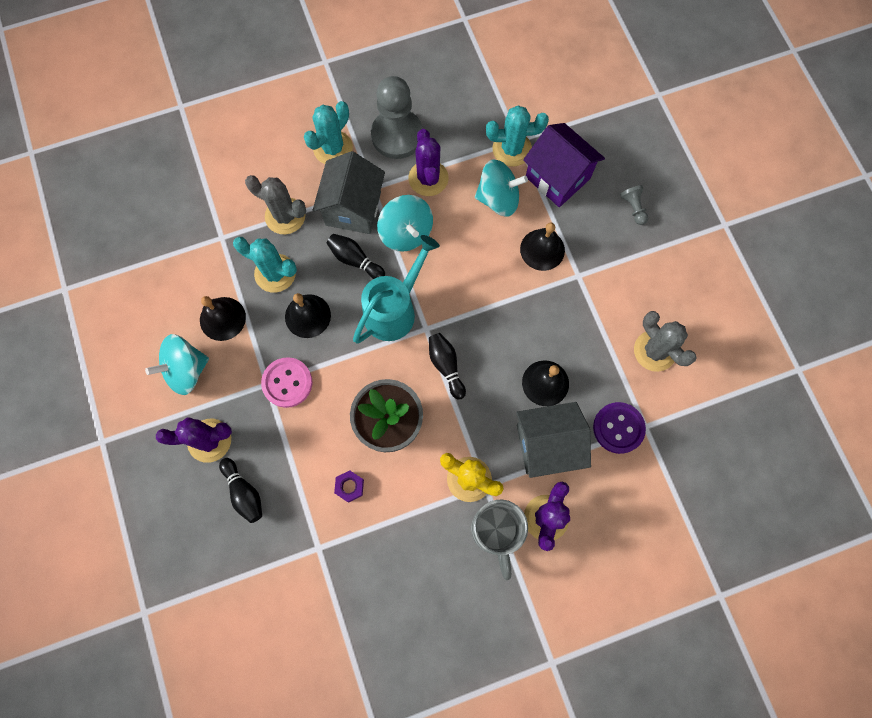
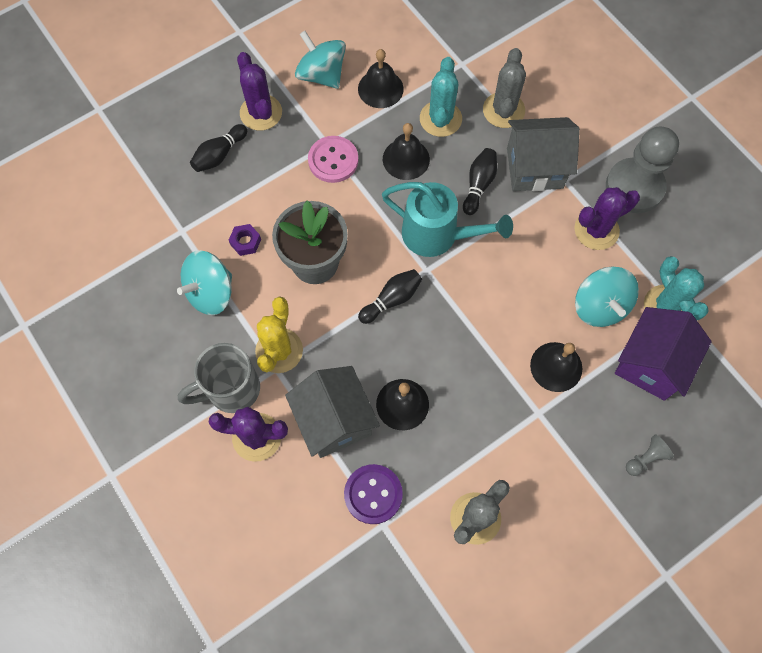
camera: 75 degrees right, 5 degrees down
turquoise cactus [304,101,353,164] -> none
turquoise spinning top [377,195,433,252] -> turquoise spinning top moved to [177,250,232,315]

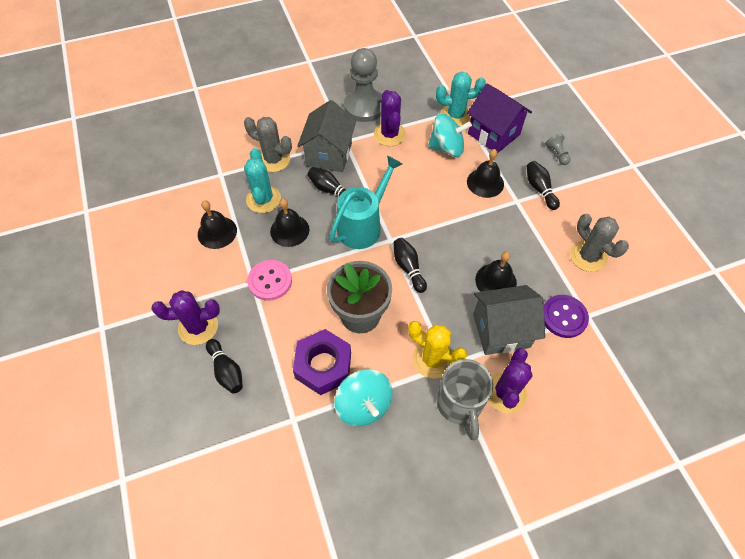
camera: 75 degrees left, 10 degrees down
purple nut [229,224,261,256] -> purple nut [293,329,351,395], size x2.15
turquoise spinning top [295,31,346,89] -> none
turquoise cactus [420,57,462,137] -> turquoise cactus turned 60 degrees clockwise [244,148,281,213]
none -> black bowling pin [527,161,560,210]

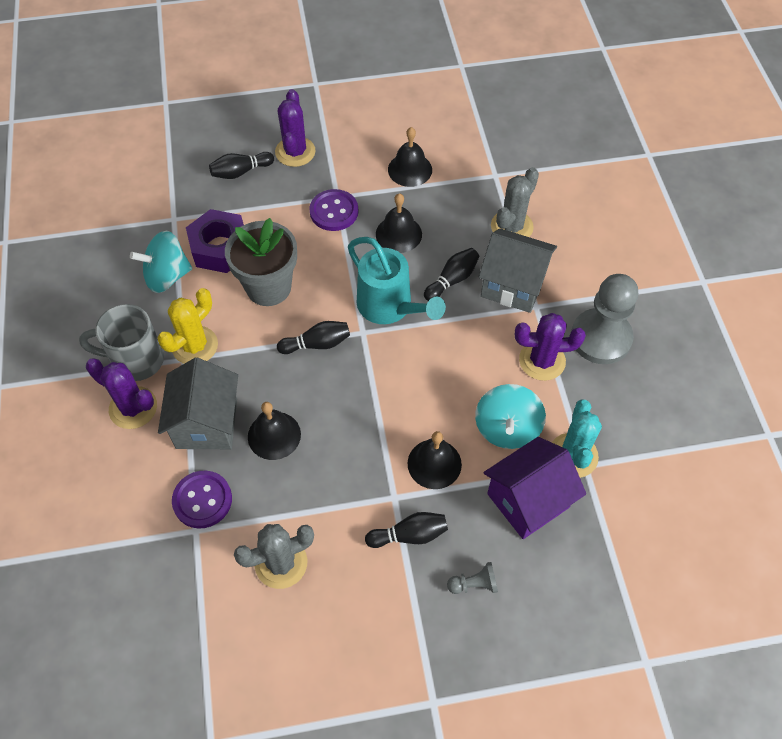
camera: 100 degrees right, 0 degrees up
turquoise cactus [244,148,281,213] -> none
pink button [247,260,292,301] -> purple button [309,189,358,231]

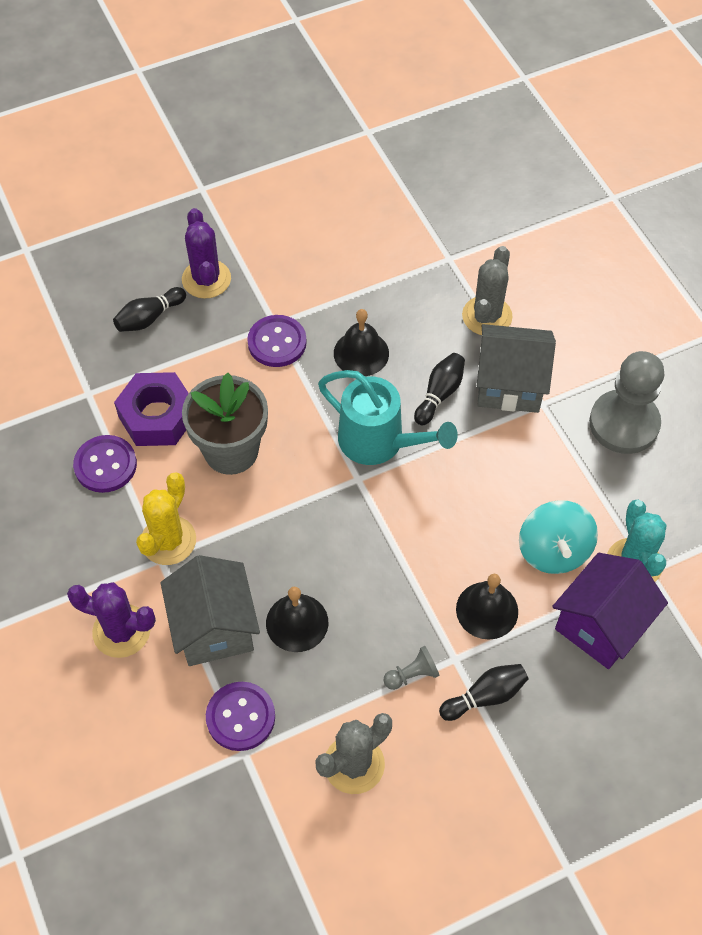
camera: 15 degrees left, 0 degrees up
grey mug [79,304,164,381] -> none
turquoise spinning top [130,231,192,293] -> purple button [73,435,137,493]
black bowling pin [277,321,350,354] -> none
black bell [388,127,432,187] -> none
grey pawn [447,562,498,594] -> grey pawn moved to [383,646,440,690]
purple cactus [515,313,586,381] -> none

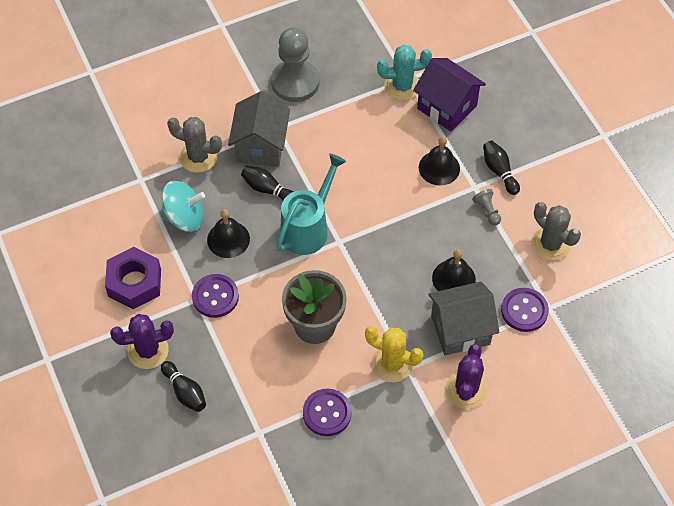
camera: 90 degrees left, 0 degrees up
purple nut [114,372,189,446] -> purple nut moved to [105,247,161,309]
turquoise spinning top [519,500,598,574] -> turquoise spinning top moved to [161,181,205,232]

